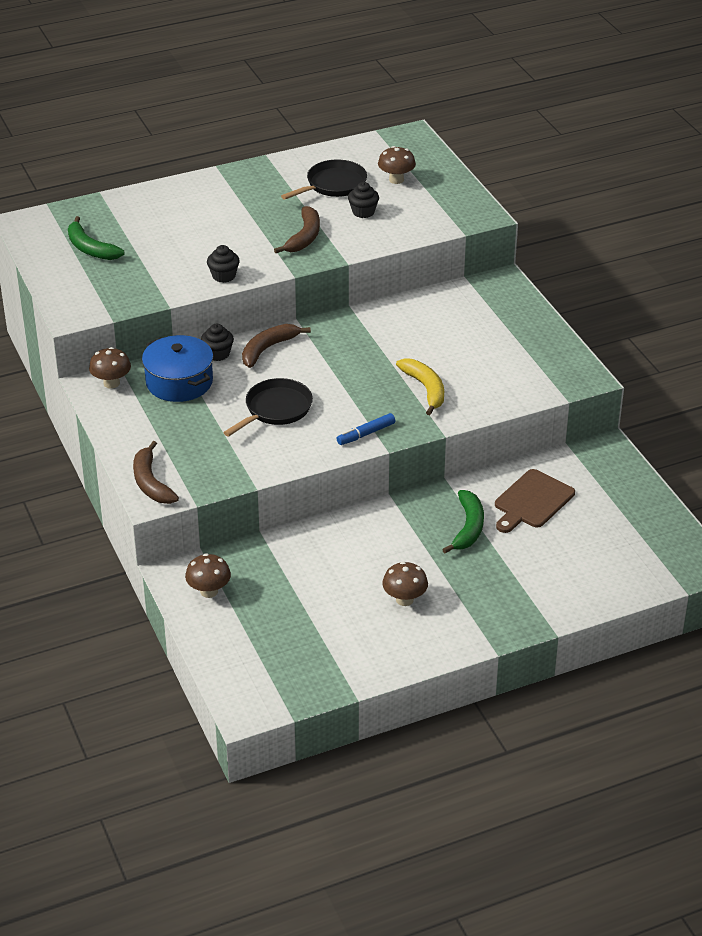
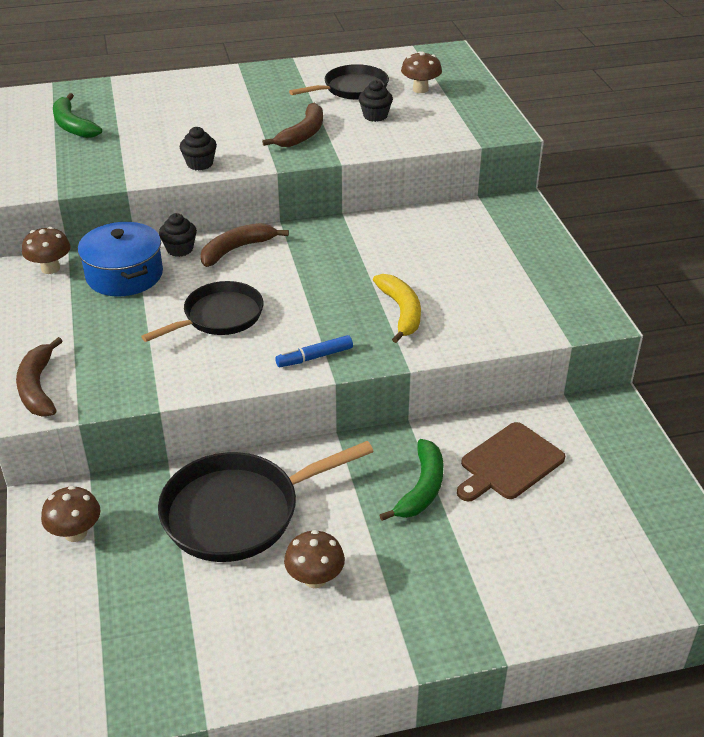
camera: 10 degrees right, 0 degrees up
none -> black pan [158,441,374,562]

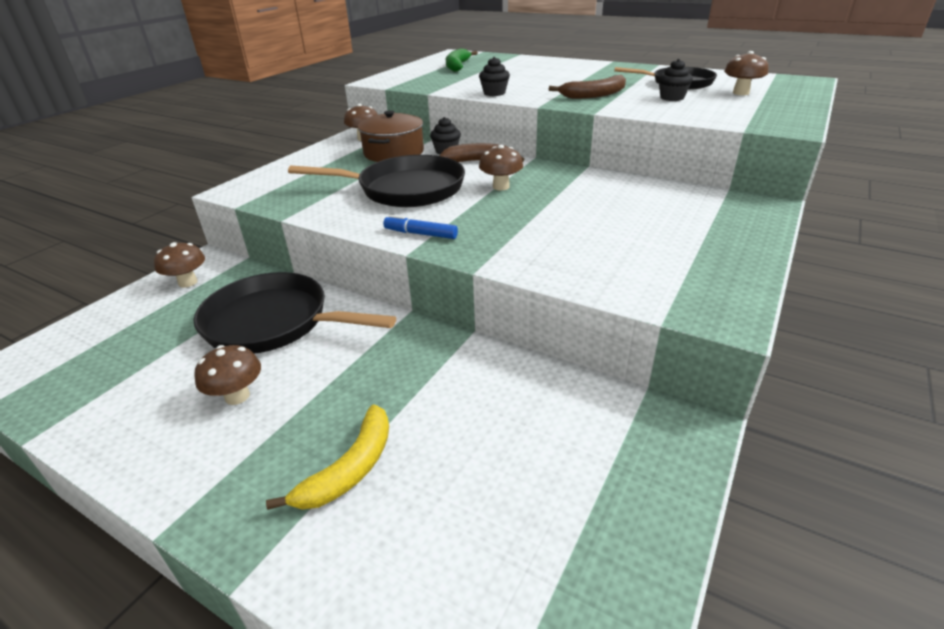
camera: 45 degrees right, 5 degrees down
brown banana [16,337,63,416] -> none
blue pot [78,222,163,296] -> brown pot [358,110,424,162]
black pan [141,281,264,342] -> black pan [288,155,465,207], size x1.52
yellow banana [373,274,421,343] -> yellow banana moved to [266,404,389,510]
green banana [379,439,443,521] -> none
brown cutting board [457,422,565,501] -> none
none -> brown mushroom [479,145,523,190]

